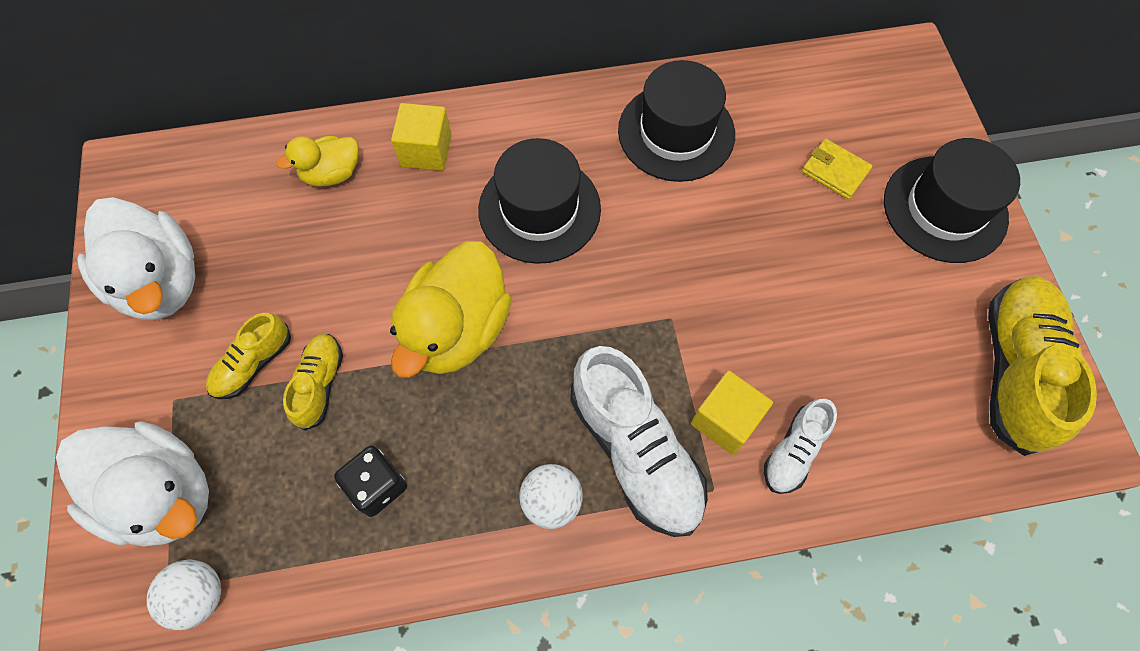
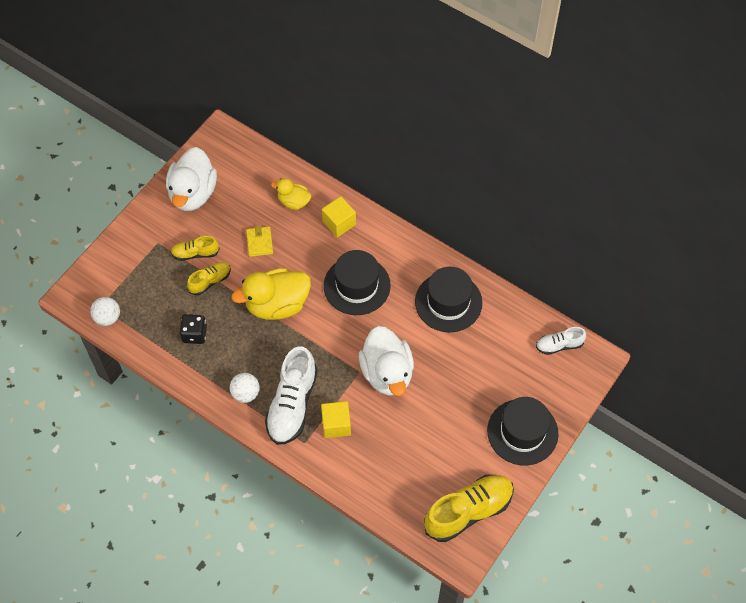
camera: 45 degrees right, 5 degrees down
white duck [56,421,209,546] -> white duck moved to [359,326,414,396]
white shoe [764,399,837,494] -> white shoe moved to [536,327,586,355]
yellow wallet [802,139,873,199] -> yellow wallet moved to [246,226,273,257]

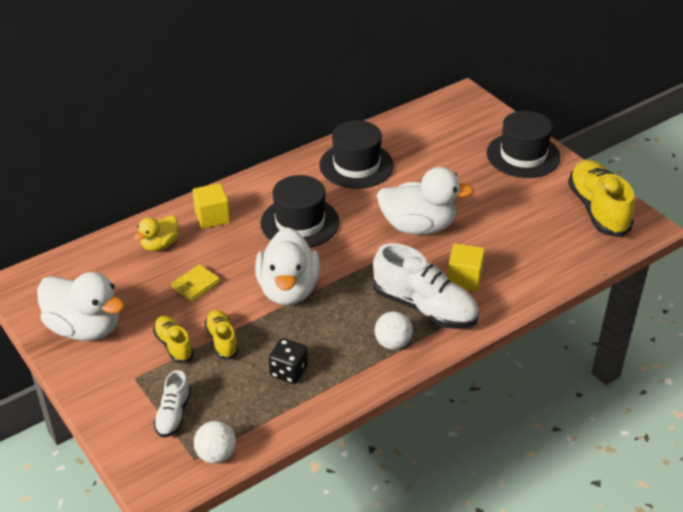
camera: 70 degrees left, 20 degrees down
yellow shoe [171,236,220,261] -> yellow shoe turned 135 degrees clockwise [153,316,194,363]
yellow duck [231,268,311,320] -> white duck [255,227,320,305]
yellow wallet [246,226,273,257] -> yellow wallet turned 60 degrees counterclockwise [171,264,220,302]
white shoe [536,327,586,355] -> white shoe moved to [153,370,191,438]

